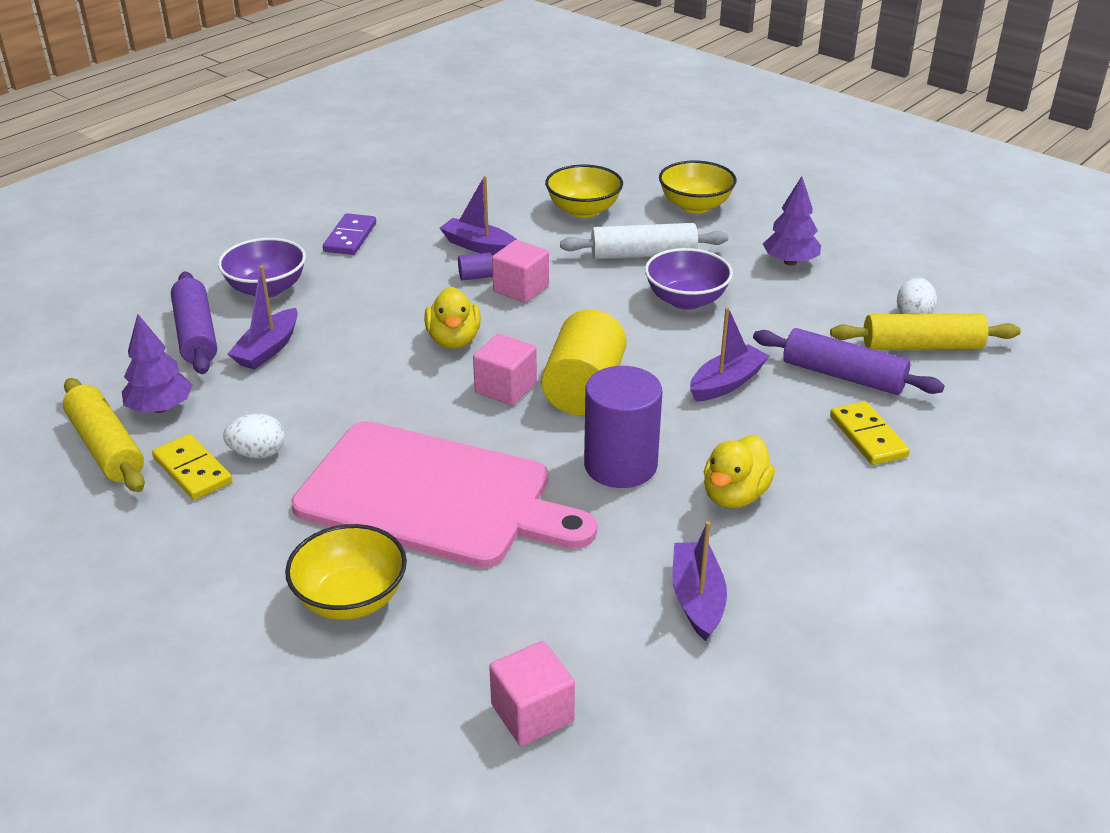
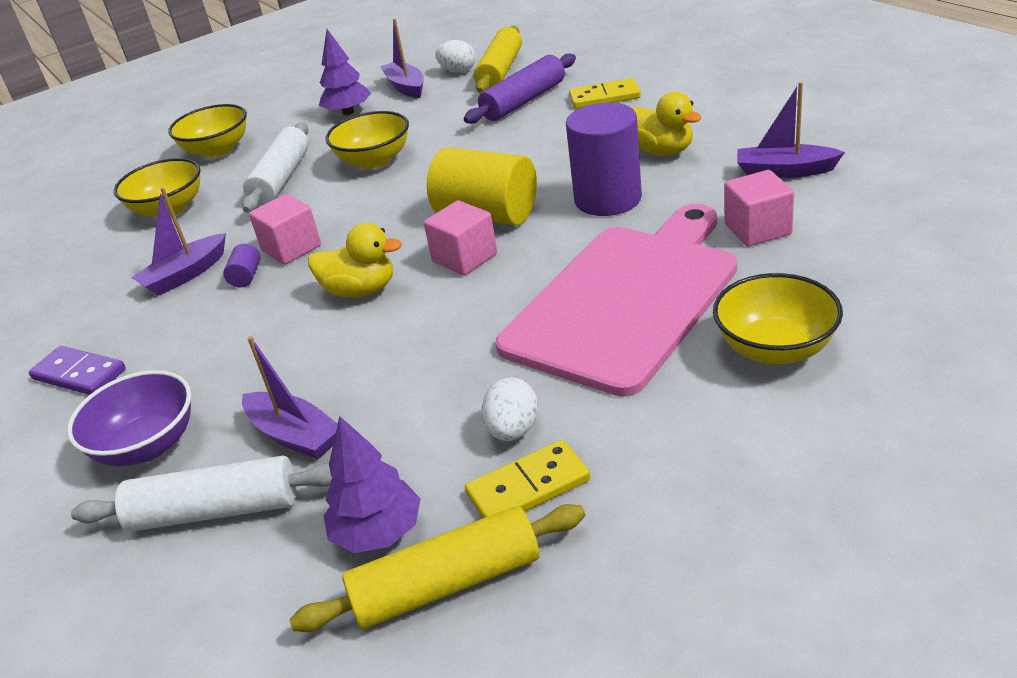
camera: 70 degrees left, 0 degrees up
purple rolling pin [171,271,217,374] -> white rolling pin [71,456,333,532]
pink cube [489,641,575,746] -> pink cube moved to [724,170,794,246]
purple bowl [645,248,733,310] -> yellow bowl [326,111,409,169]
purple boat [690,307,769,401] -> purple boat moved to [380,19,424,98]

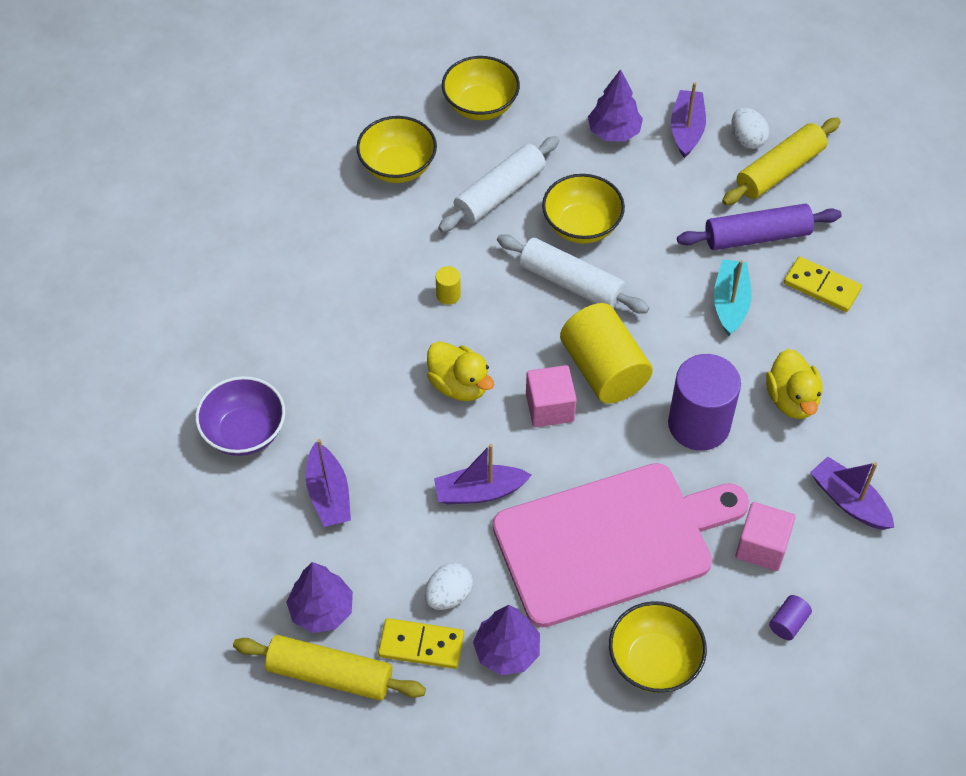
camera: 30 degrees right, 20 degrees up
purple domino [29,346,126,395] -> none
white rolling pin [71,456,333,532] -> white rolling pin moved to [497,234,649,314]
purple boat [131,188,226,296] -> purple boat moved to [434,444,532,505]
purple cylinder [223,244,261,288] -> purple cylinder moved to [769,595,812,640]
pink cube [249,194,321,265] -> yellow cylinder [436,266,461,305]
none -> purple tree [473,605,540,675]
none -> turquoise boat [714,259,752,336]

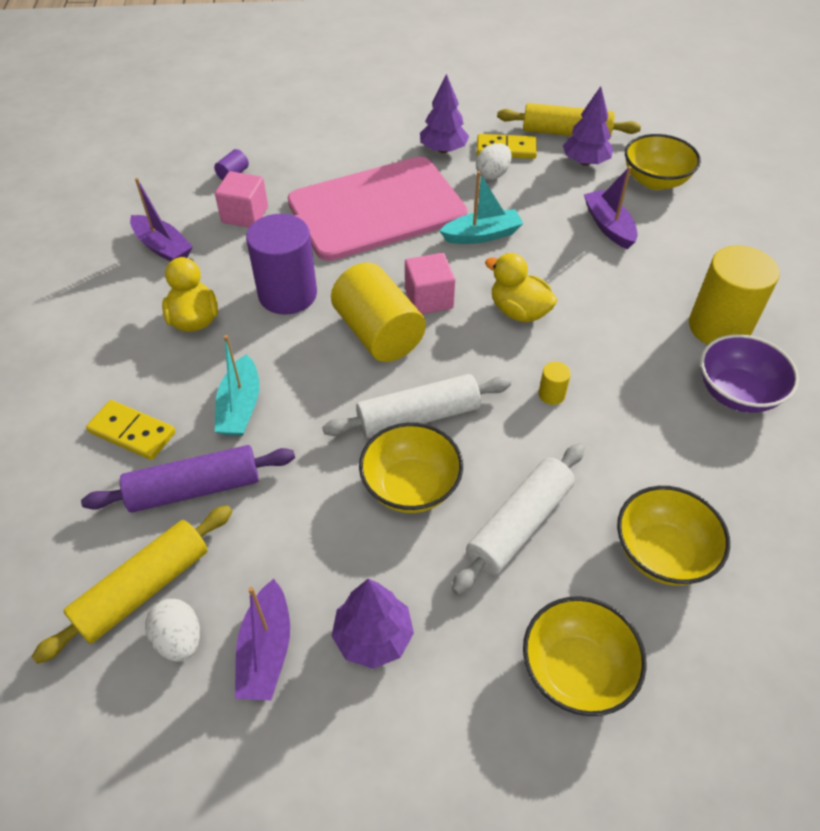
camera: 175 degrees right, 5 degrees down
purple bowl [195,376,285,456] -> purple bowl moved to [701,334,799,413]
purple boat [434,444,532,505] -> turquoise boat [440,171,523,244]
white rolling pin [497,234,649,314] -> white rolling pin turned 45 degrees counterclockwise [322,374,511,438]
yellow bowl [609,601,707,693] -> yellow bowl moved to [625,134,701,190]
none -> yellow cylinder [689,245,779,345]

